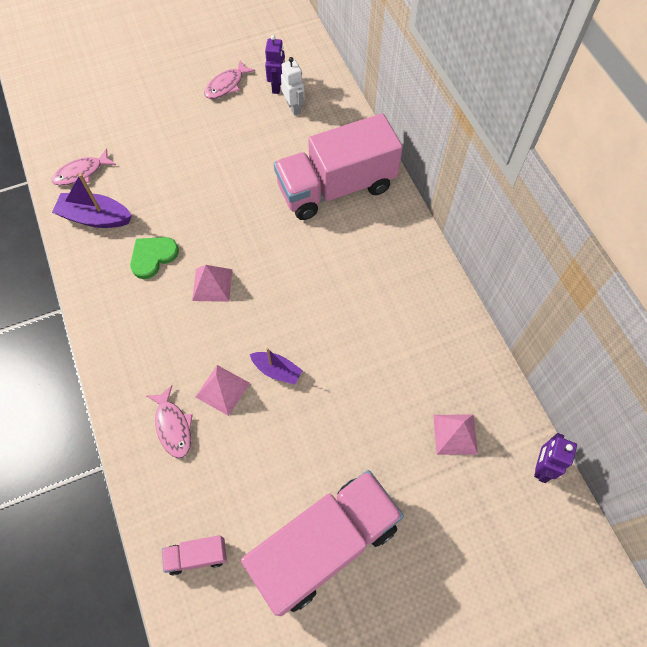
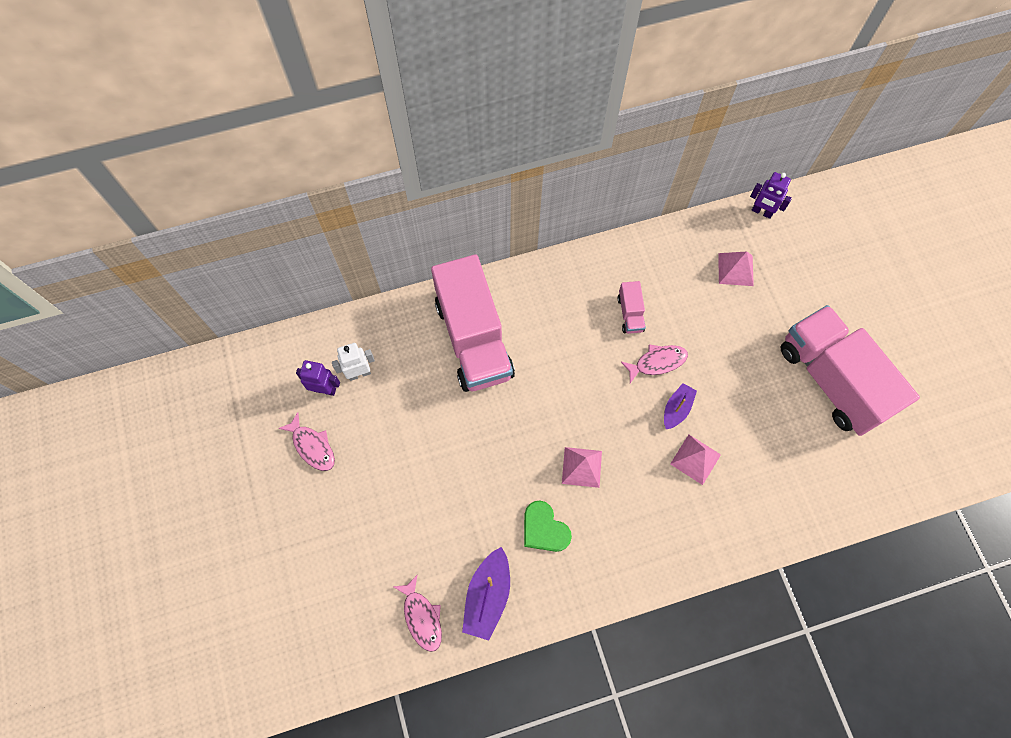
camera: 85 degrees left, 5 degrees up
pink fish [147,385,193,458] -> pink fish moved to [621,345,688,383]
pink truck [162,535,227,575] -> pink truck moved to [618,281,646,334]

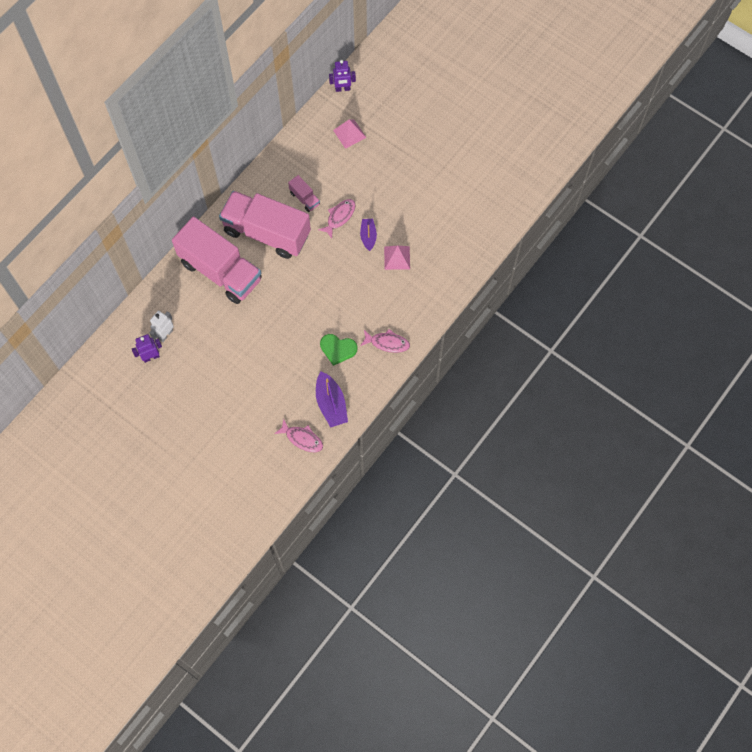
camera: 35 degrees left, 0 degrees up
pink fish [278,412,335,471] -> pink fish moved to [360,329,410,353]
pink pyramid [562,447,602,488] -> none
pink truck [781,305,920,436] -> pink truck moved to [219,191,311,259]

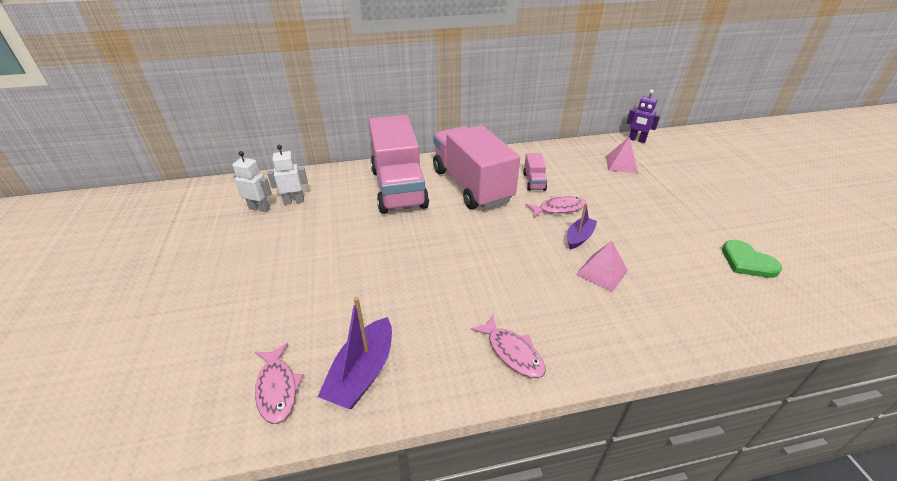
camera: 40 degrees right, 30 degrees down
purple robot [132,334,162,363] -> white robot [232,151,272,212]
green heart [320,334,358,366] -> green heart moved to [722,240,782,278]

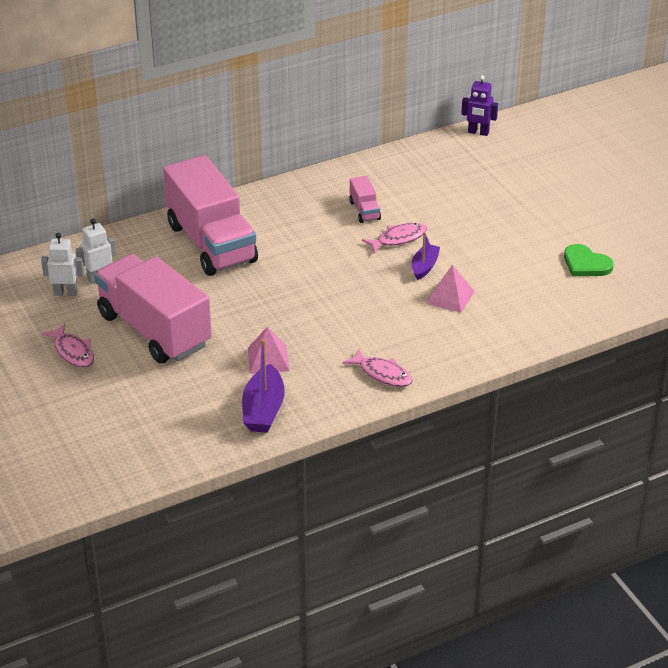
camera: 15 degrees left, 0 degrees up
pink fish [255,343,303,424] -> pink fish moved to [41,323,94,368]
pink truck [433,125,520,209] -> pink truck moved to [94,254,212,363]
pink pyramid [606,136,638,173] -> pink pyramid moved to [248,327,289,374]

